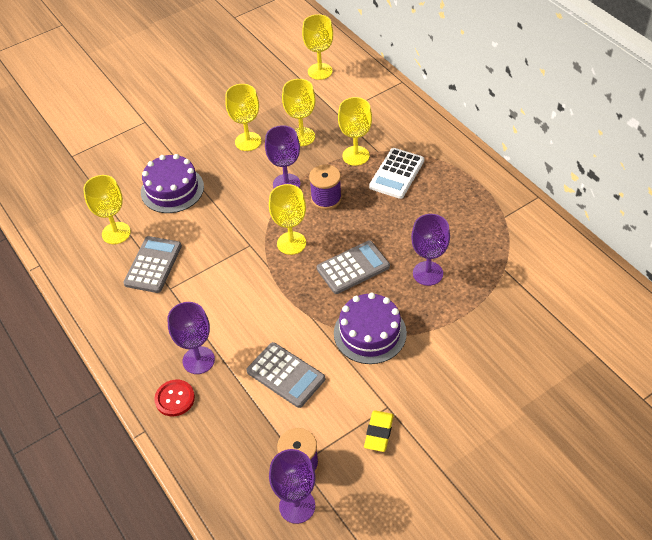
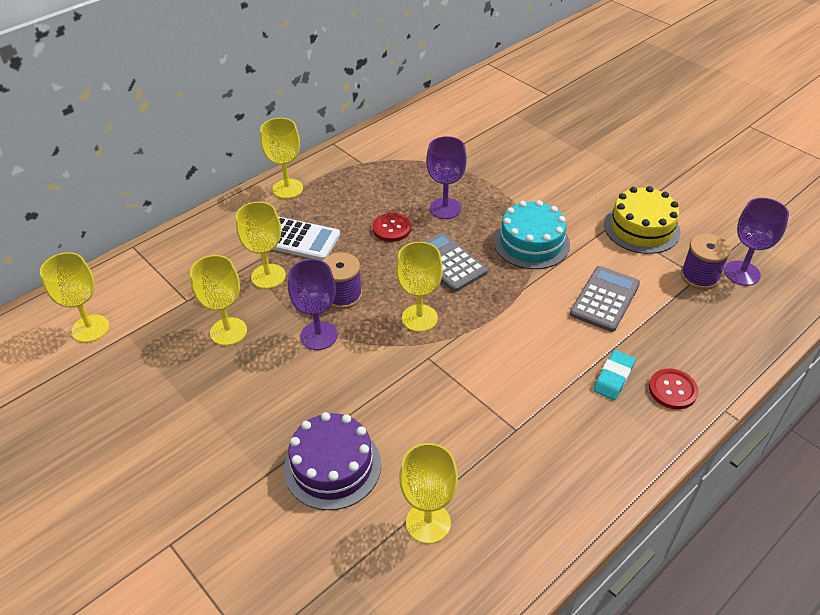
camera: 100 degrees left, 5 degrees down
grey calculator [123,236,182,293] -> none
purple goblet [168,302,215,374] -> turquoise eraser [593,350,636,400]
yellow goblet [225,84,261,151] -> yellow goblet moved to [260,118,303,199]
purple cake [334,293,407,364] -> turquoise cake [494,200,570,269]
yellow eraser [364,410,394,452] -> yellow cake [604,186,680,254]
none -> red button [372,213,411,242]

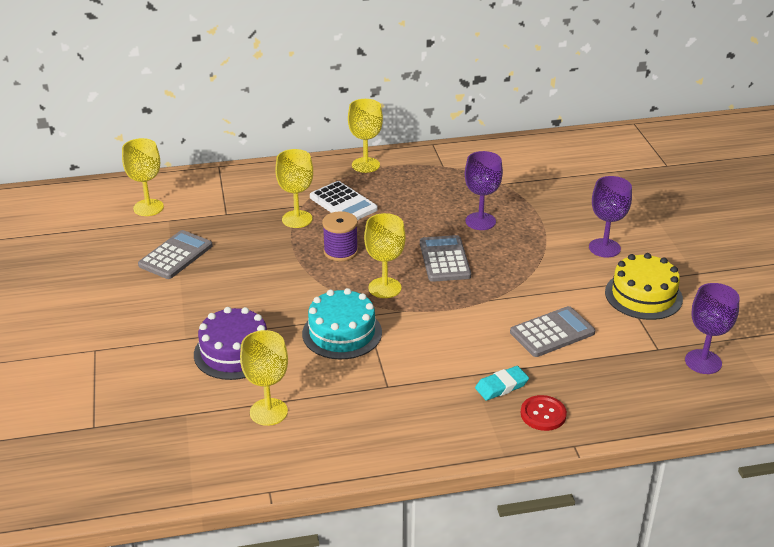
camera: 30 degrees right, 10 degrees down
yellow goblet [190,255,247,346] -> none
purple goblet [288,259,337,350] -> purple goblet moved to [589,176,632,257]
red button [372,213,411,242] -> none
turquoise cake [494,200,570,269] -> turquoise cake moved to [302,288,382,360]
purple spool [681,234,731,290] -> none
none -> grey calculator [138,230,213,279]

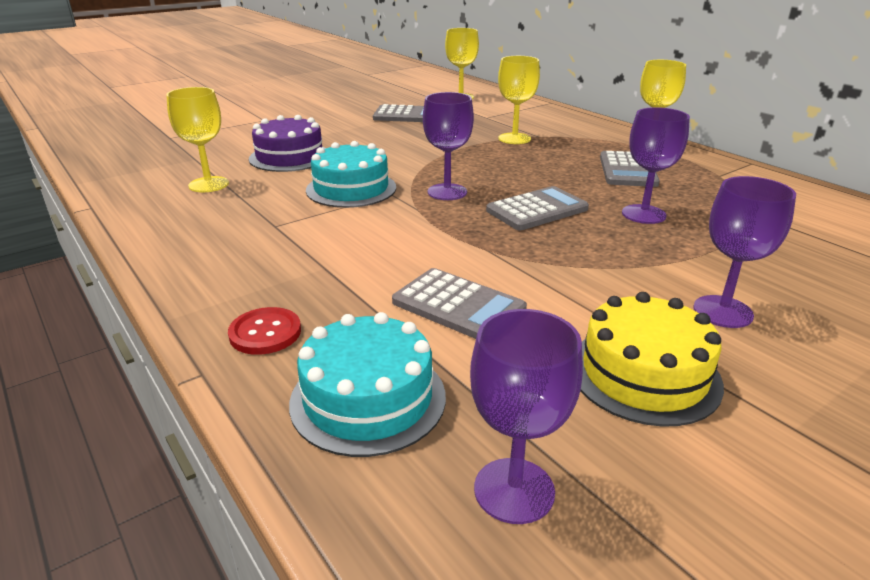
camera: 65 degrees right, 5 degrees down
white calculator [310,181,378,220] -> none
purple spool [322,211,358,261] -> none
yellow goblet [364,213,406,298] -> purple goblet [423,92,474,200]
turquoise eraser [475,366,529,401] -> none
none -> turquoise cake [289,312,446,457]
none -> grey calculator [600,151,660,187]

